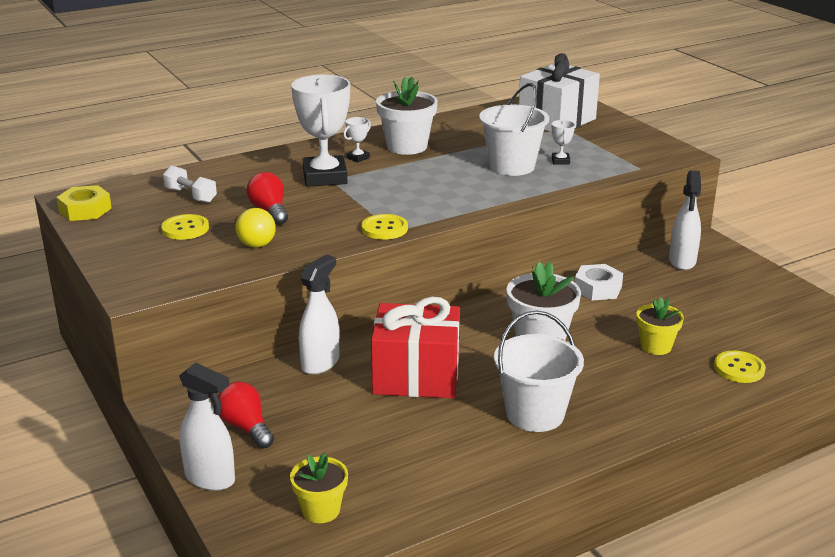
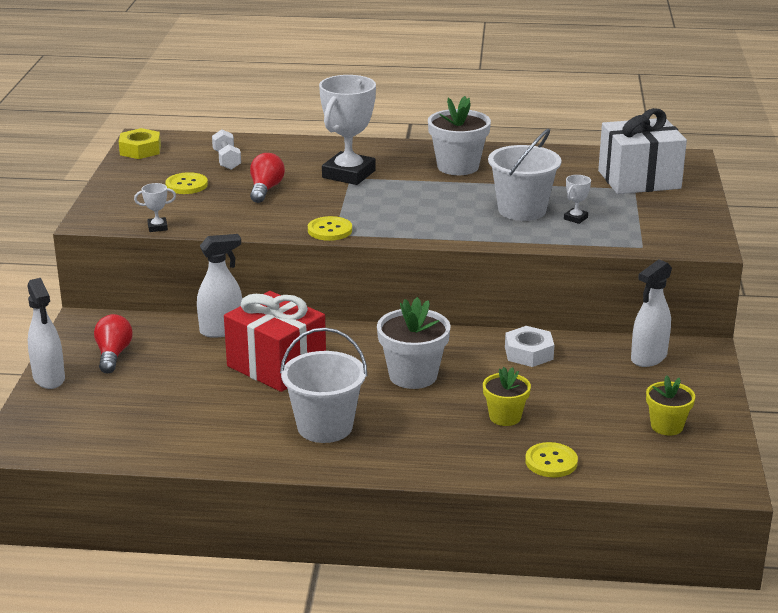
camera: 35 degrees right, 0 degrees up
yellow light bulb [235,208,276,248] -> none
yellow flower pot [290,453,348,523] -> yellow flower pot moved to [646,375,695,436]
white trophy [343,117,371,162] -> white trophy moved to [134,183,176,232]

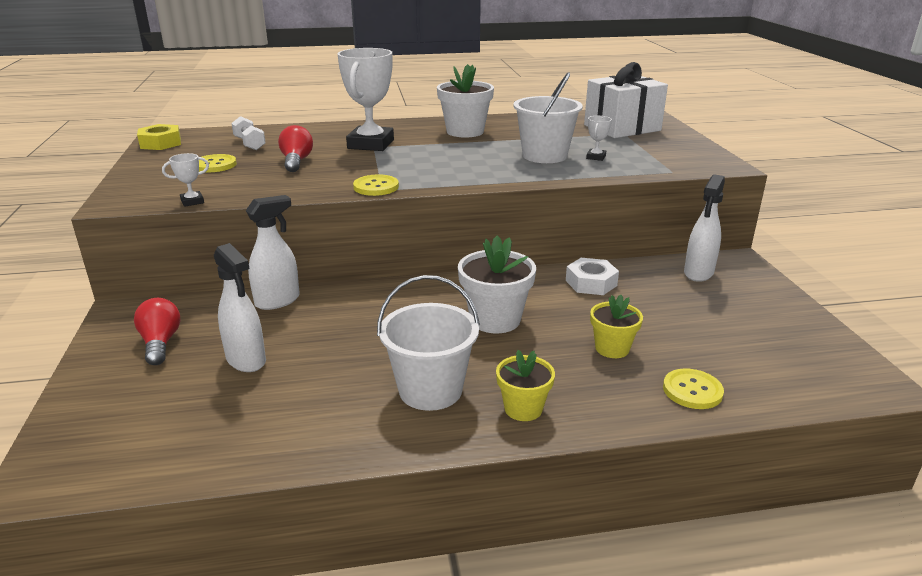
camera: 15 degrees left, 0 degrees up
white spray bottle [28,278,65,389] -> white spray bottle moved to [214,243,266,372]
red gift [224,291,326,392] -> none
yellow flower pot [646,375,695,436] -> yellow flower pot moved to [496,350,555,421]

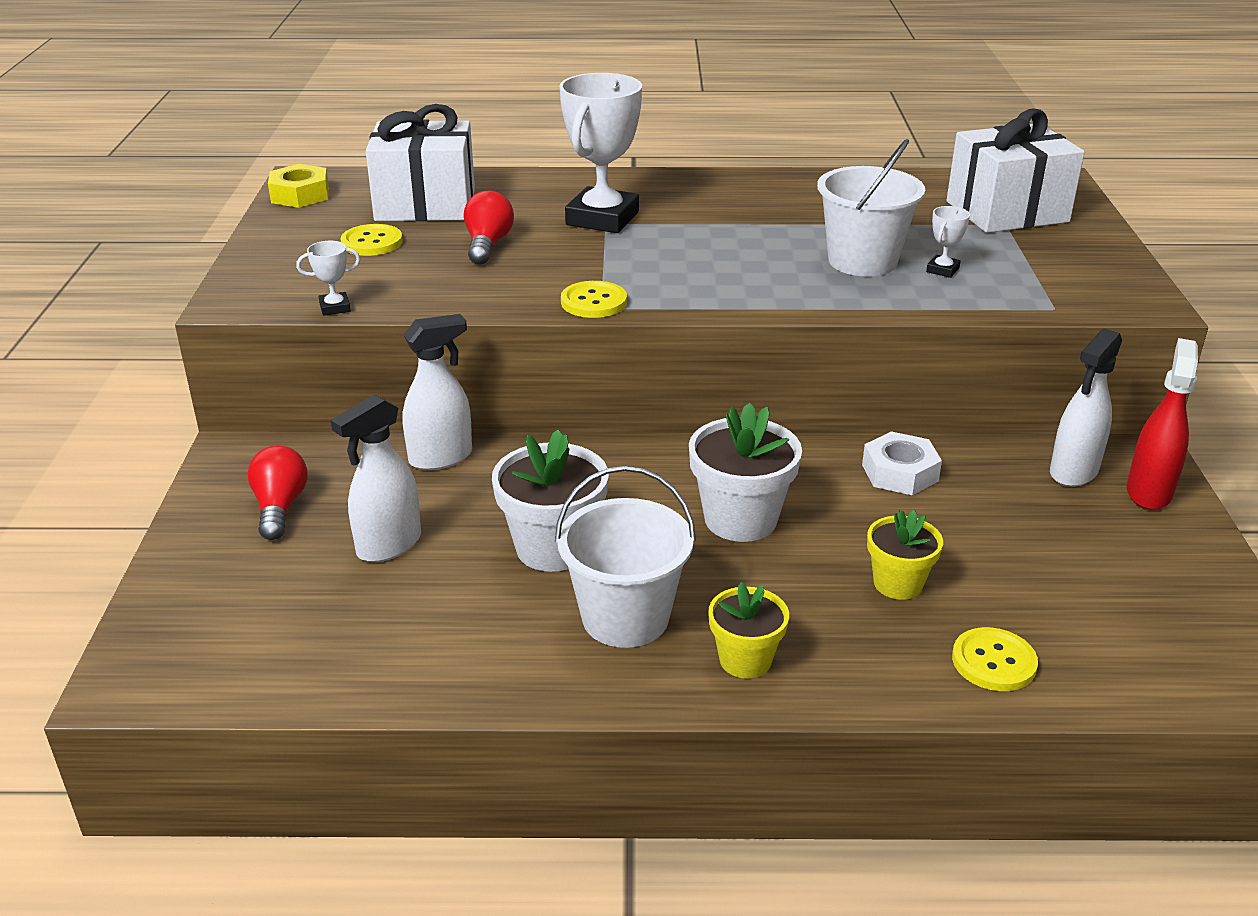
camera: 10 degrees right, 5 degrees up
white spray bottle [214,243,266,372] -> white spray bottle turned 75 degrees clockwise [331,395,421,562]
white dumbbell [231,116,266,150] -> white gift [366,104,475,221]
white flower pot [437,64,494,137] -> white flower pot moved to [492,429,609,572]
none -> red spray bottle [1127,338,1198,510]

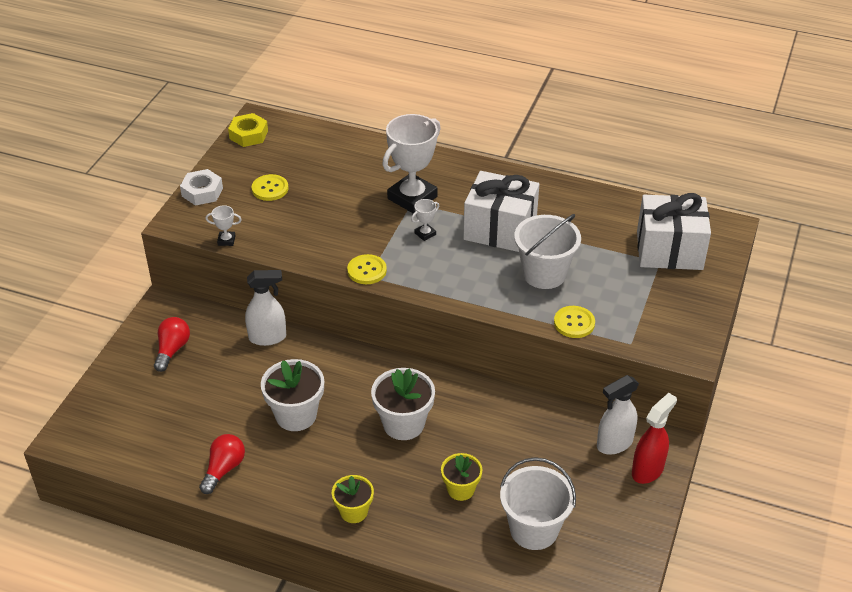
camera: 20 degrees right, 10 degrees up
white spray bottle [331,395,421,562] -> none
white gift [366,104,475,221] -> white gift moved to [463,171,539,252]
red light bulb [464,190,514,265] -> red light bulb moved to [199,434,245,494]
white bucket [555,466,696,648] -> white bucket moved to [500,457,576,550]
white nut [862,431,942,495] -> white nut moved to [180,169,223,206]
white trophy [926,206,970,278] -> white trophy moved to [411,199,439,241]
yellow button [952,627,1038,691] -> yellow button moved to [554,306,595,338]

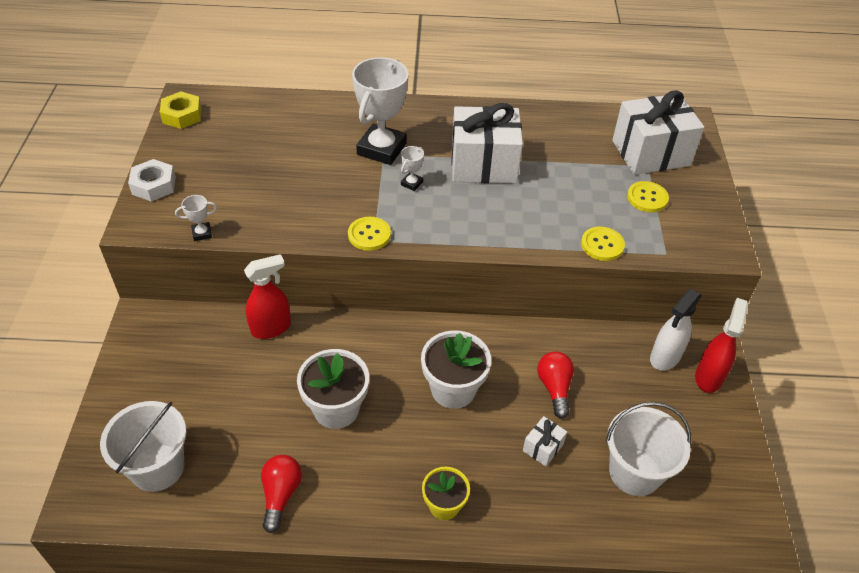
camera: 20 degrees left, 5 degrees up
red light bulb [154,317,190,372] -> red light bulb moved to [537,352,574,419]
white spray bottle [245,270,286,346] -> red spray bottle [244,254,291,339]
yellow button [252,174,289,201] -> yellow button moved to [627,181,669,212]
yellow flower pot [441,453,483,501] -> white gift [523,416,567,467]
white bucket [514,214,581,289] -> white bucket moved to [100,401,187,492]

